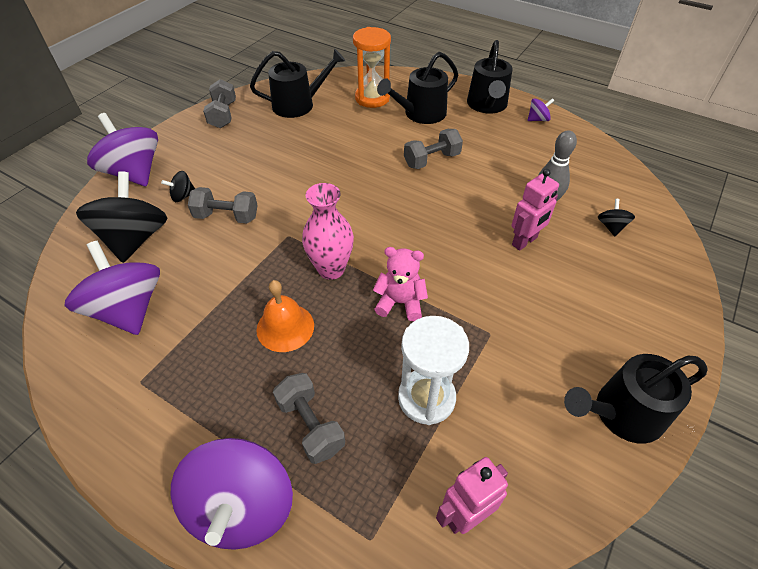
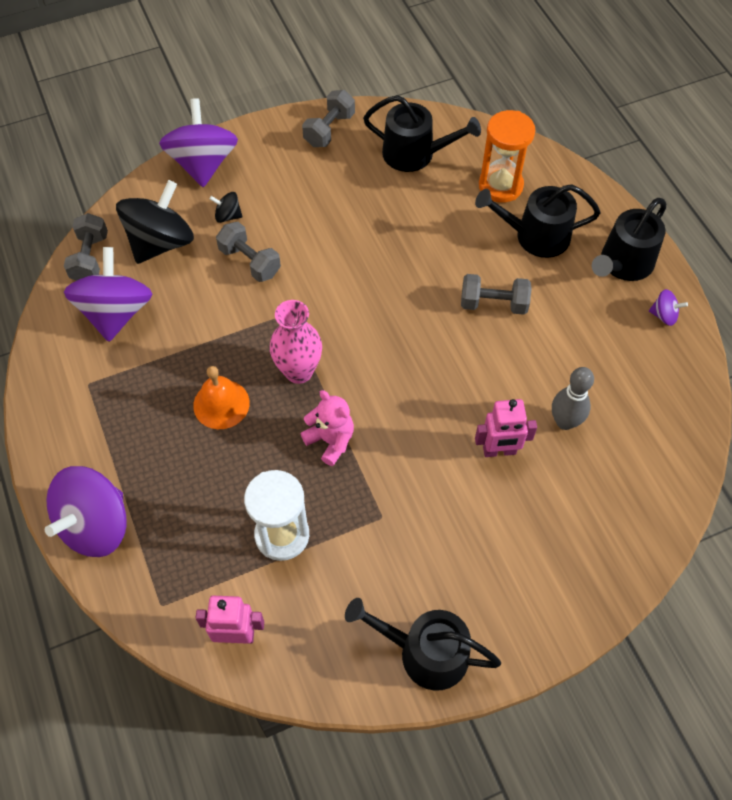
camera: 35 degrees right, 10 degrees up
grey dumbbell [273,373,345,464] -> grey dumbbell moved to [64,213,108,281]
black spinning top [598,199,635,236] -> none

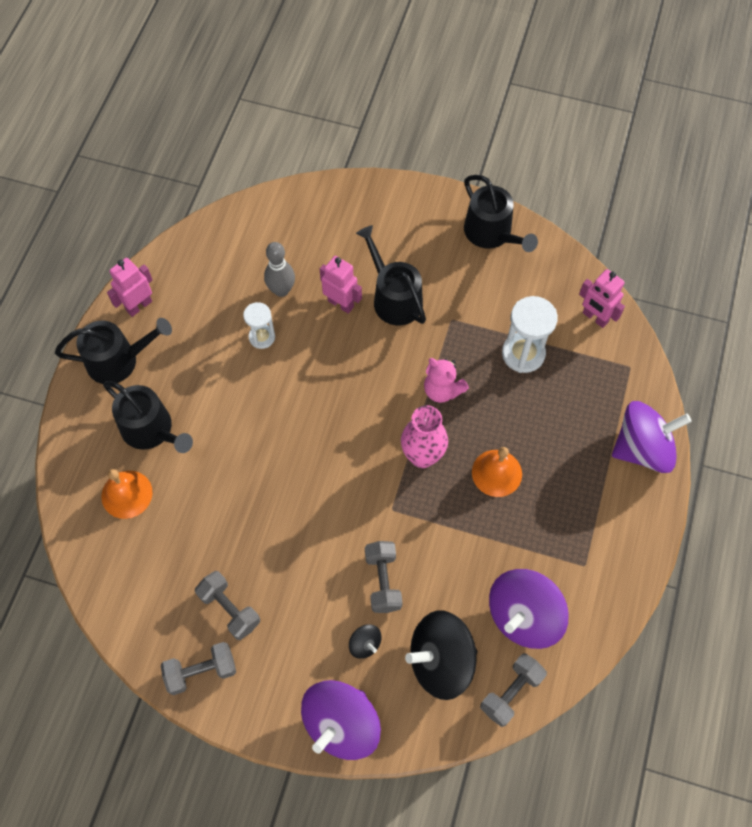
camera: 140 degrees left, 5 degrees up
pink teddy bear [300,390,354,466] -> pink teddy bear turned 45 degrees counterclockwise [424,358,469,403]
black watering can [363,95,481,172] -> black watering can moved to [356,225,426,325]
grey dumbbell [461,274,532,315] -> grey dumbbell moved to [195,571,260,640]
orange hourglass [479,110,535,203] -> orange bell [101,469,152,519]
purple spinning top [649,289,688,326] -> pink robot [107,258,152,317]
none -> white hourglass [243,302,275,349]

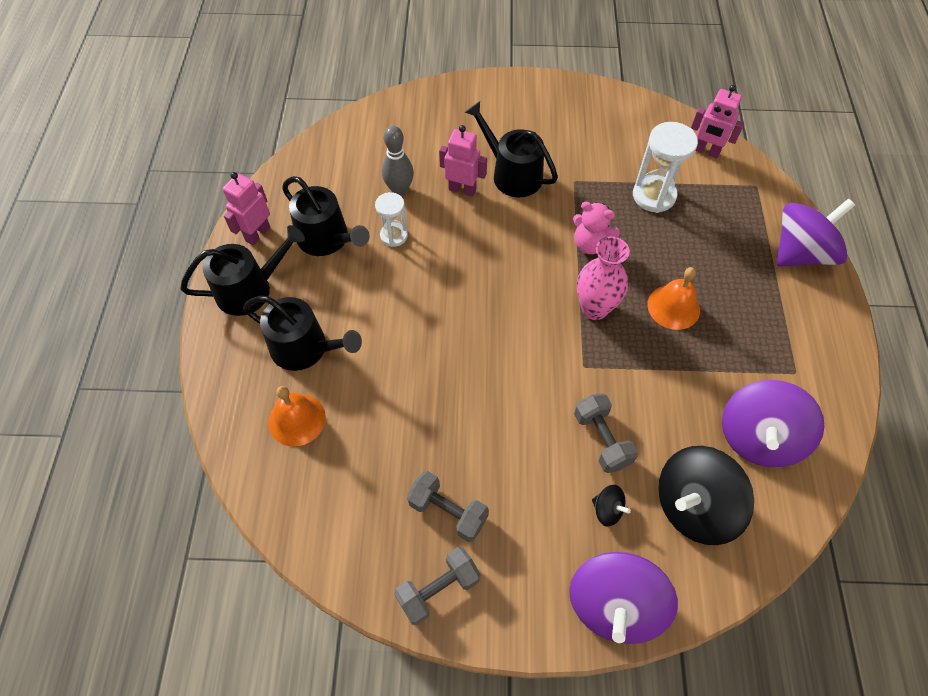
camera: 15 degrees left, 5 degrees down
black watering can [464,175,538,252] -> black watering can moved to [282,176,369,256]
grey dumbbell [480,653,547,727] -> none

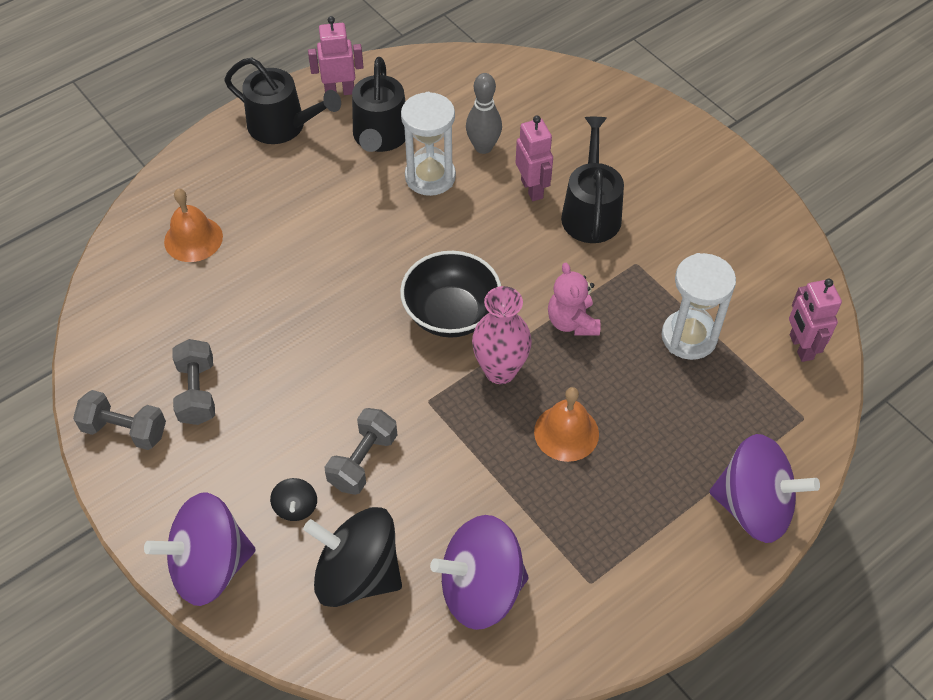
camera: 50 degrees right, 5 degrees down
black watering can [243,296,362,371] -> none
white hourglass [375,192,408,247] -> white hourglass [401,92,456,196], size x1.62
none -> black bowl [400,251,501,338]

